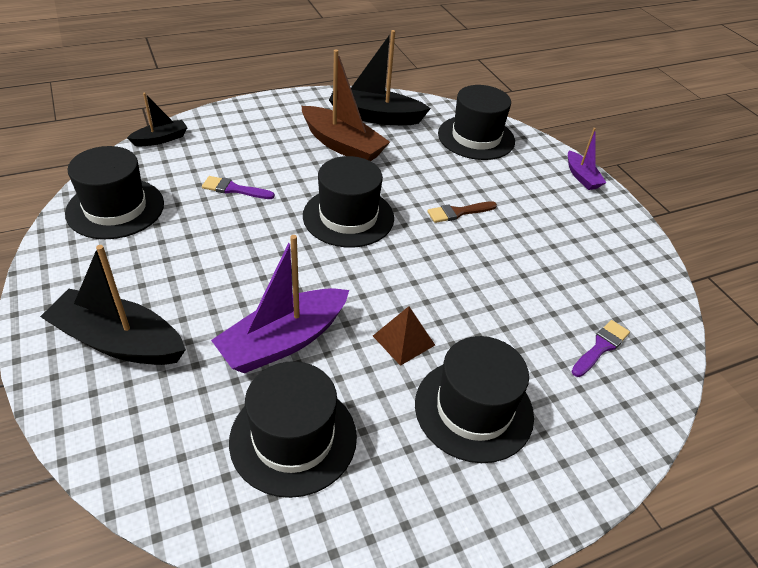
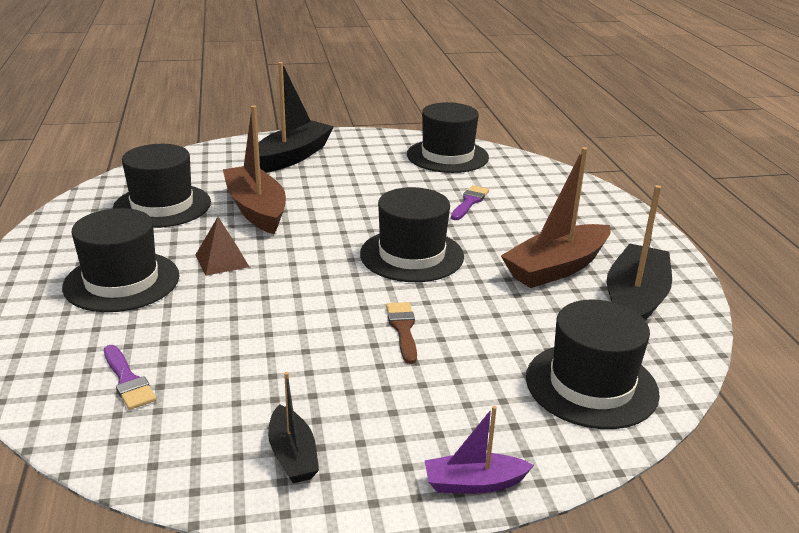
camera: 105 degrees right, 15 degrees down
black boat [127,93,188,146] -> black boat moved to [268,372,319,483]
purple boat [211,235,349,373] -> brown boat [223,105,286,234]

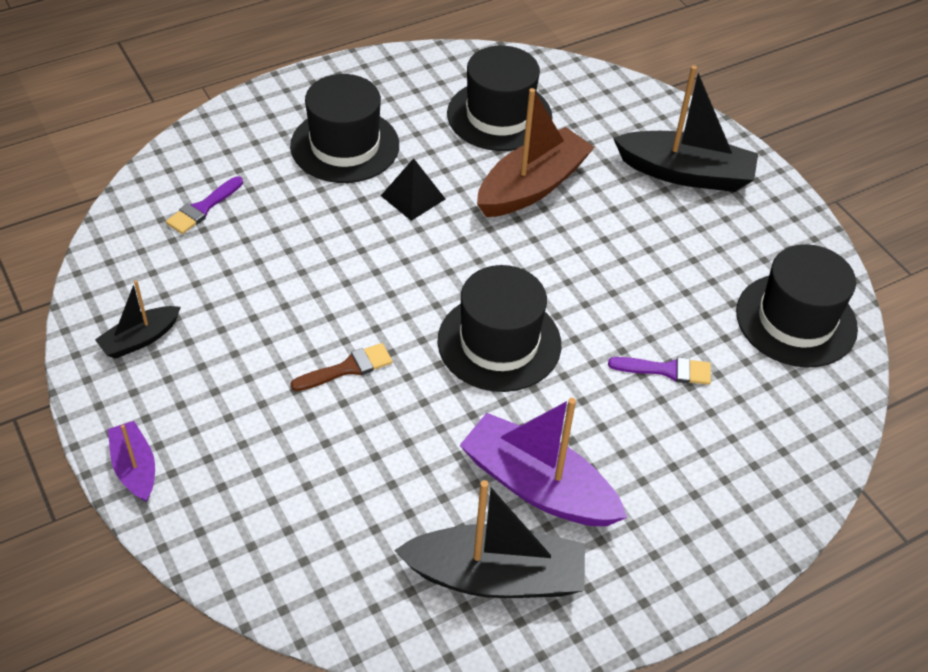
camera: 70 degrees right, 20 degrees up
brown pyramid [195,217,249,276] -> black pyramid [381,158,445,221]
brown boat [501,147,611,288] -> purple boat [459,398,627,526]
black hat [526,300,660,429] -> none

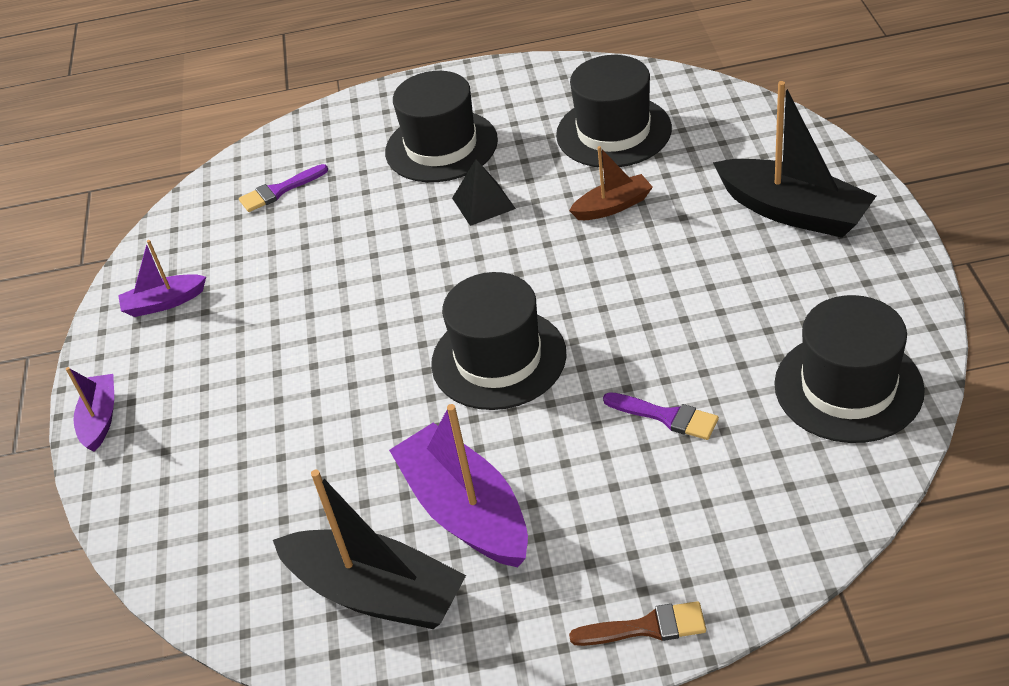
camera: 30 degrees right, 5 degrees down
black boat [95,280,181,359] -> purple boat [118,240,206,317]
brown brush [291,343,393,391] -> brown brush moved to [569,601,706,646]
brown boat [477,88,595,217] -> brown boat [569,146,653,220], size x0.54

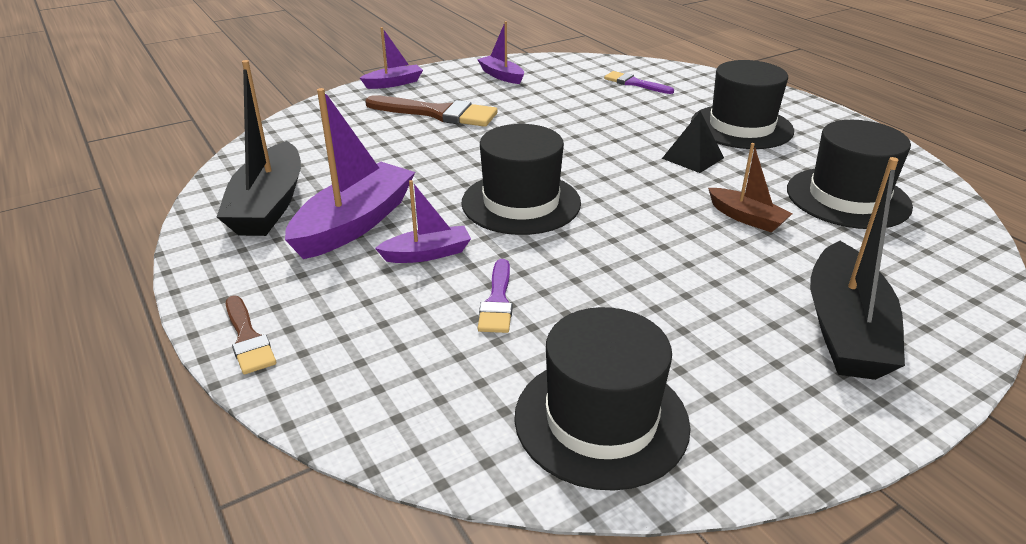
camera: 60 degrees right, 10 degrees down
none -> brown brush [365,95,498,127]
none -> purple boat [375,180,471,263]

